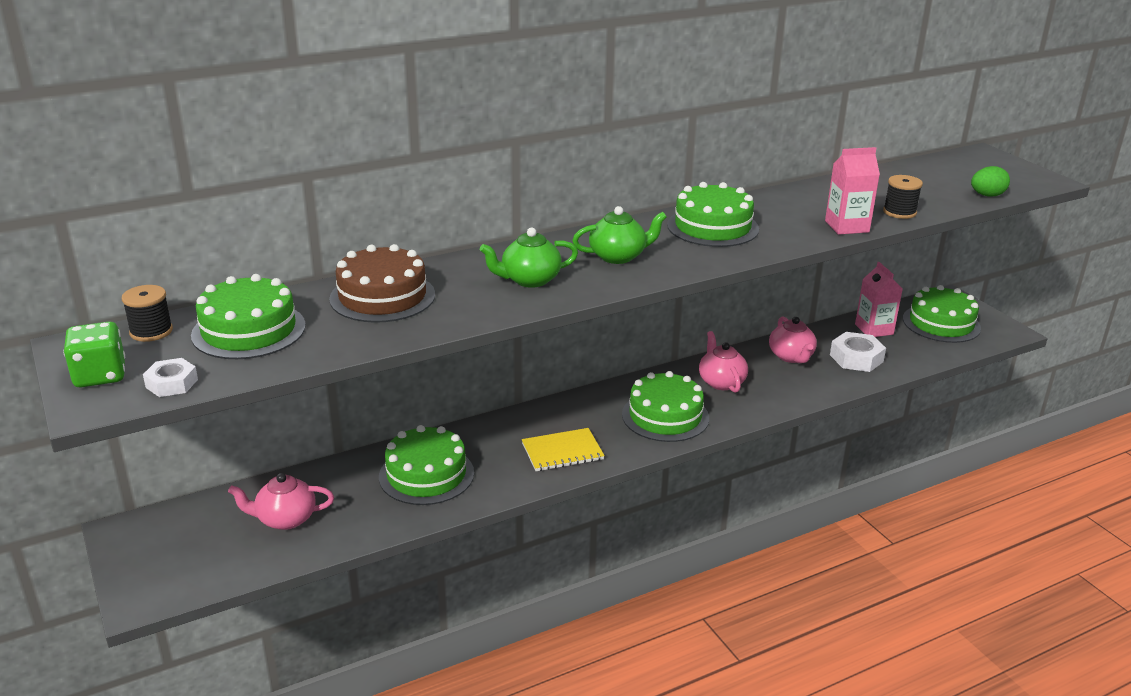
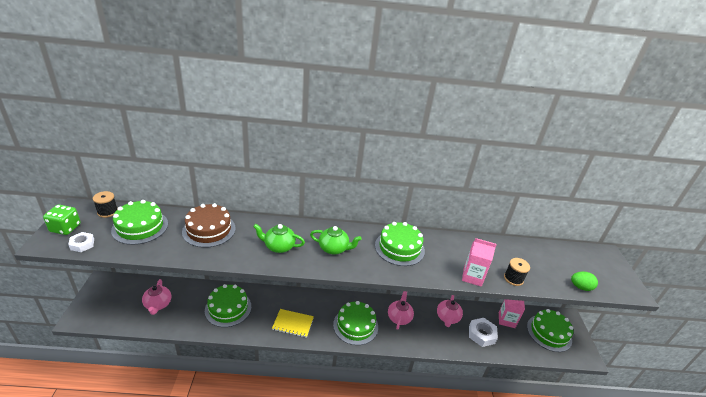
camera: 25 degrees right, 5 degrees up
pink teapot [228,473,334,530] -> pink teapot turned 120 degrees counterclockwise [142,279,171,315]

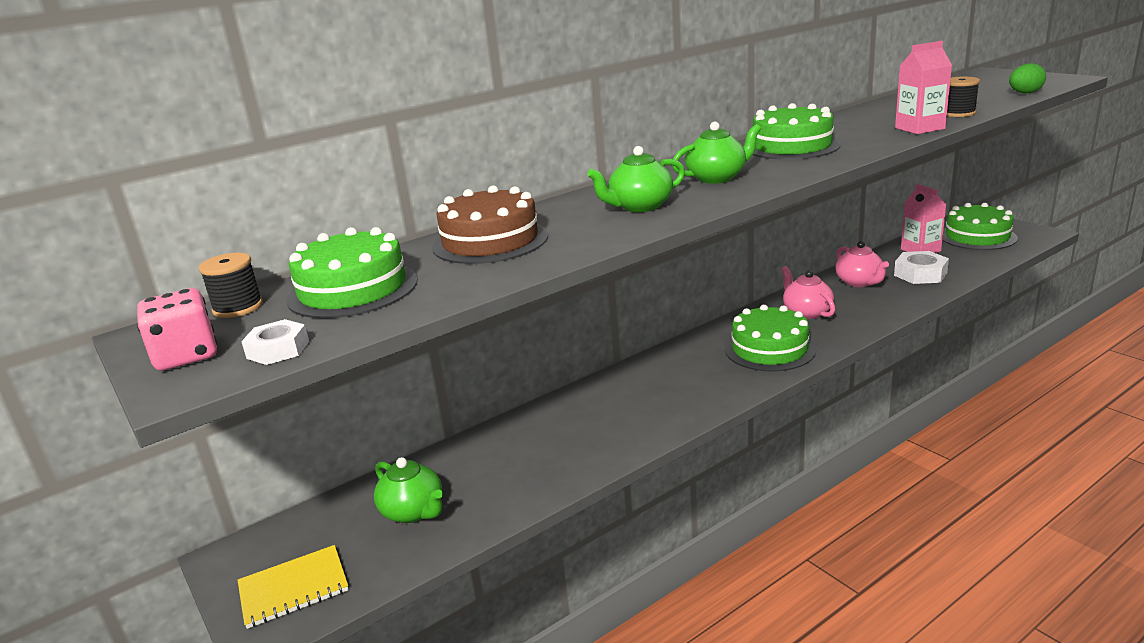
camera: 30 degrees left, 10 degrees down
green dice [43,205,81,235] -> pink dice [137,288,217,371]
pink teapot [142,279,171,315] -> green teapot [374,457,443,523]
green cake [205,284,251,327] -> none
yellow notebook [272,309,314,338] -> yellow notebook moved to [238,545,349,629]

